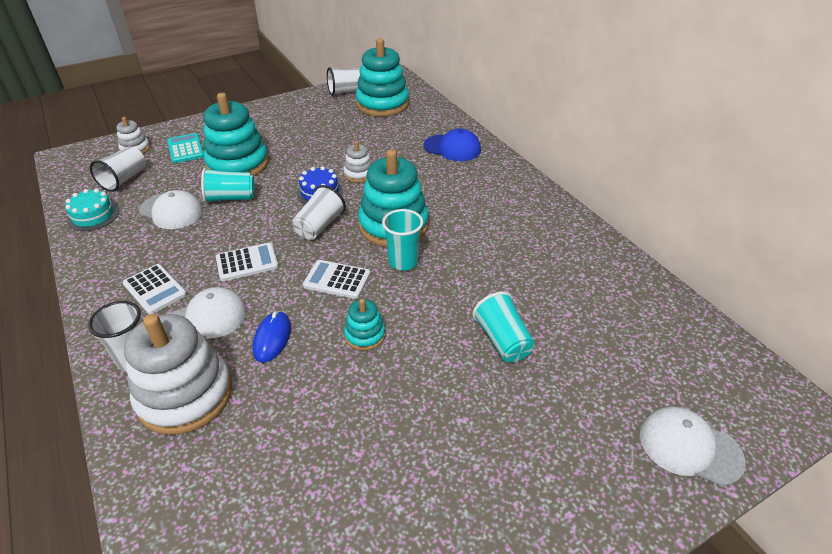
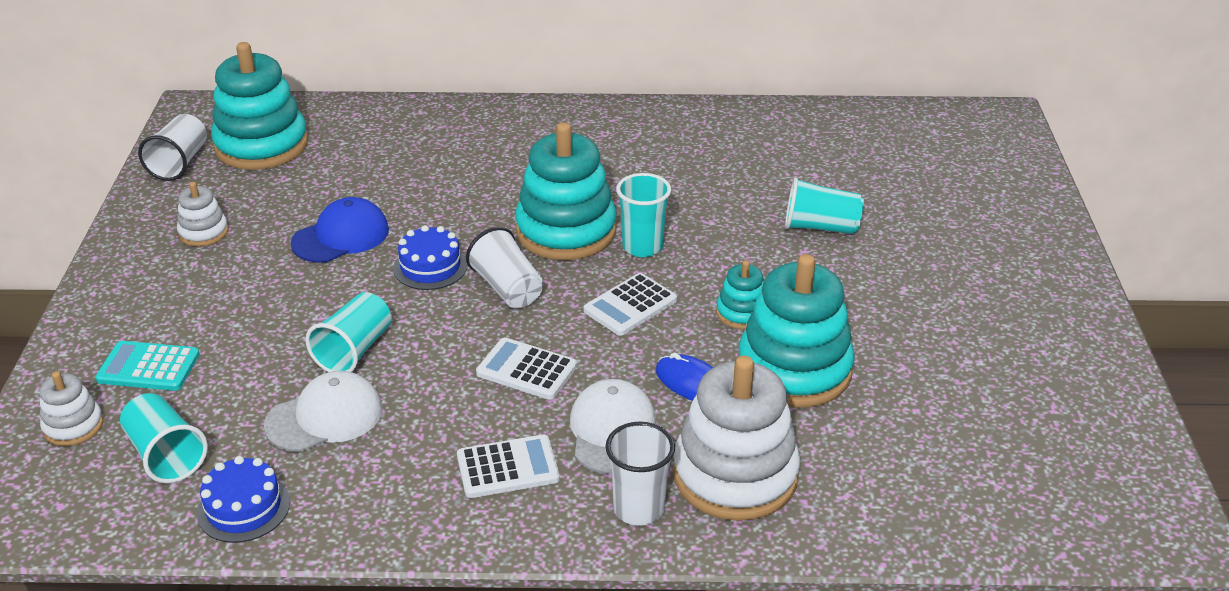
camera: 60 degrees left, 5 degrees down
turquoise cake [65,189,119,231] -> blue cake [197,456,290,543]
white cup [90,146,146,192] -> turquoise cup [120,393,208,483]
turquoise stacking toy [203,93,269,176] -> turquoise stacking toy moved to [738,254,855,408]
white calculator [216,243,279,281] -> white calculator turned 75 degrees counterclockwise [476,337,577,400]
white stacking toy [343,141,372,182] -> white stacking toy moved to [177,182,228,247]
blue cap [423,129,481,161] -> blue cap moved to [291,197,389,263]
white cap [640,407,746,486] -> none

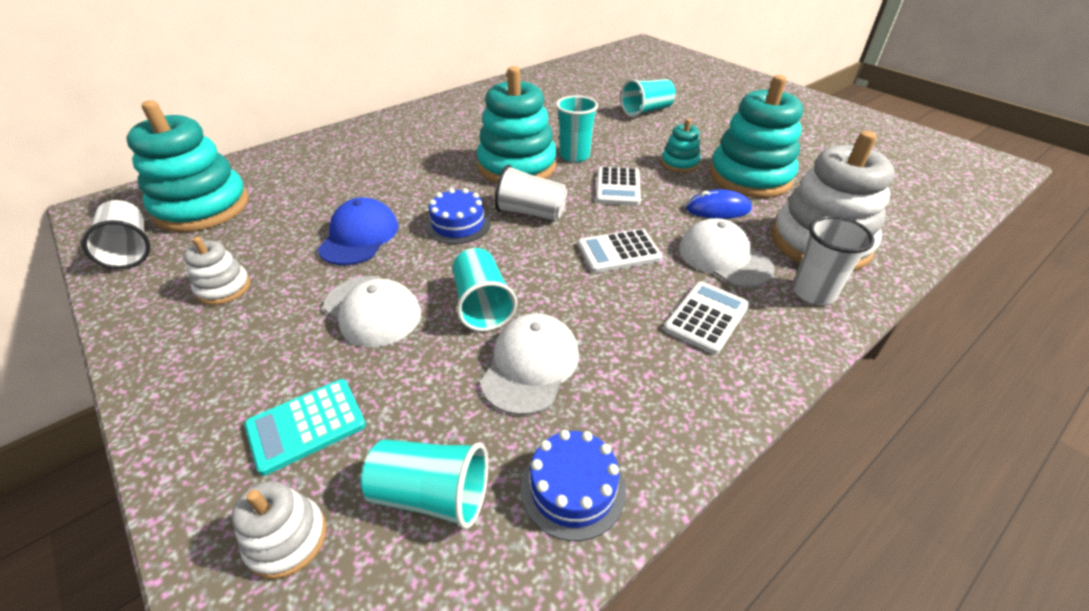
camera: 40 degrees left, 5 degrees up
none -> white cap [323,276,421,347]

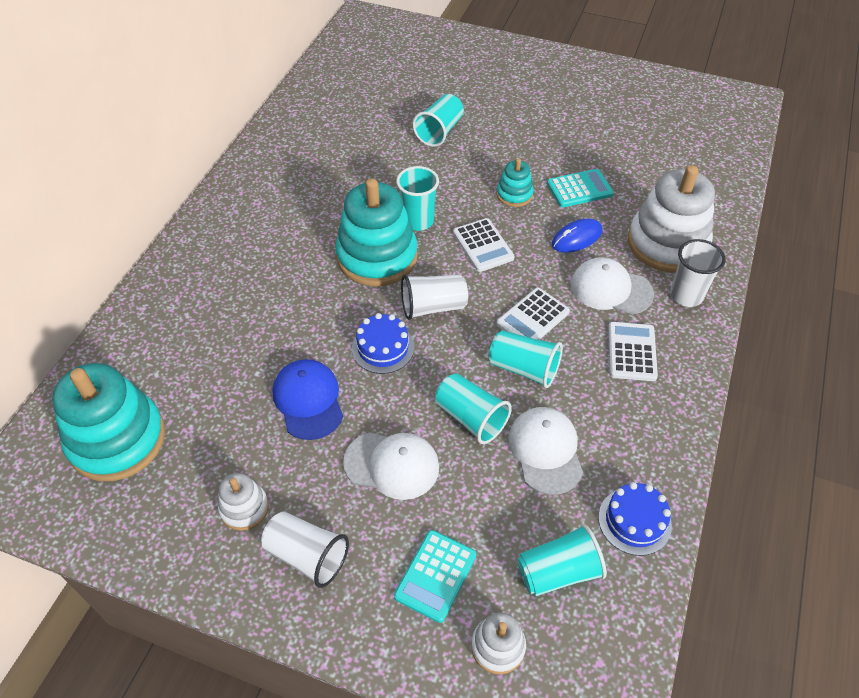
camera: 30 degrees left, 10 degrees up
white cup [82,200,150,269] -> white cup moved to [261,511,349,588]
turquoise stacking toy [710,75,803,198] -> turquoise calculator [547,169,613,207]
none -> turquoise cup [489,330,563,388]

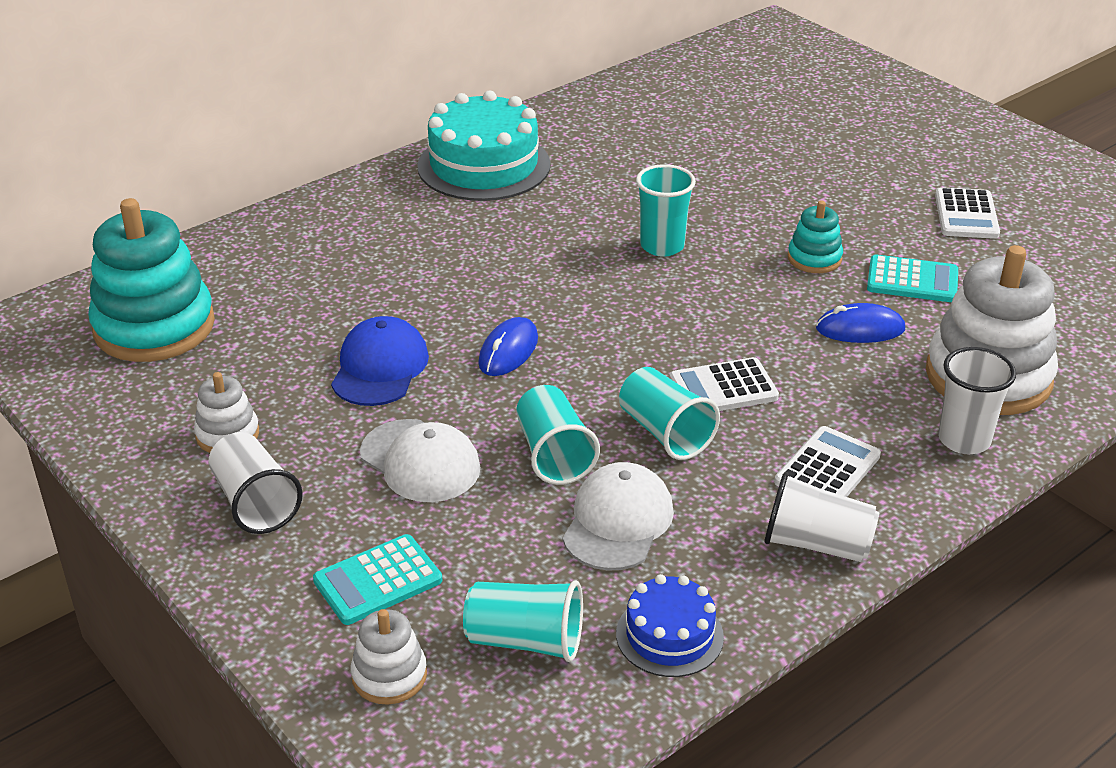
camera: 30 degrees right, 15 degrees down
turquoise stacking toy [335,179,418,286] -> none
blue cake [352,313,414,374] -> blue mouse [478,317,538,376]
white cup [401,275,468,320] -> white cup moved to [764,472,880,562]
turquoise cup [413,94,464,147] -> none
white calculator [453,218,515,272] -> white calculator moved to [935,187,1000,239]
white cap [571,257,654,314] -> none
none -> turquoise cake [417,91,551,201]

